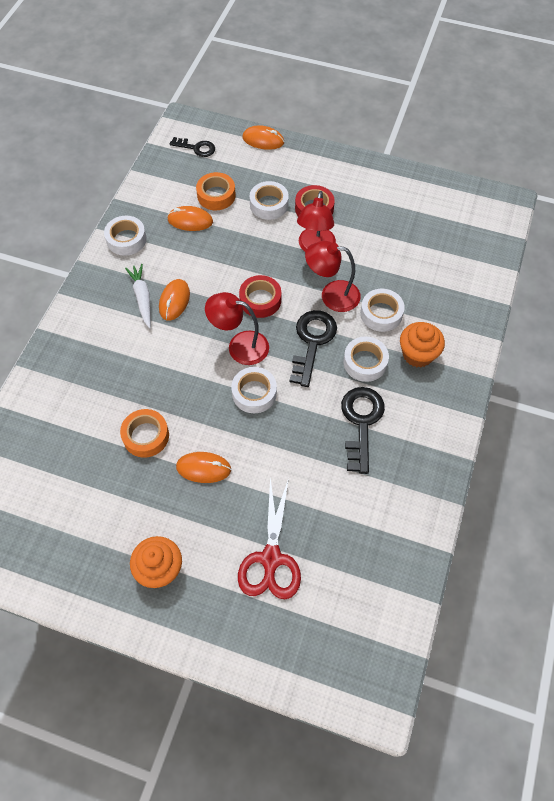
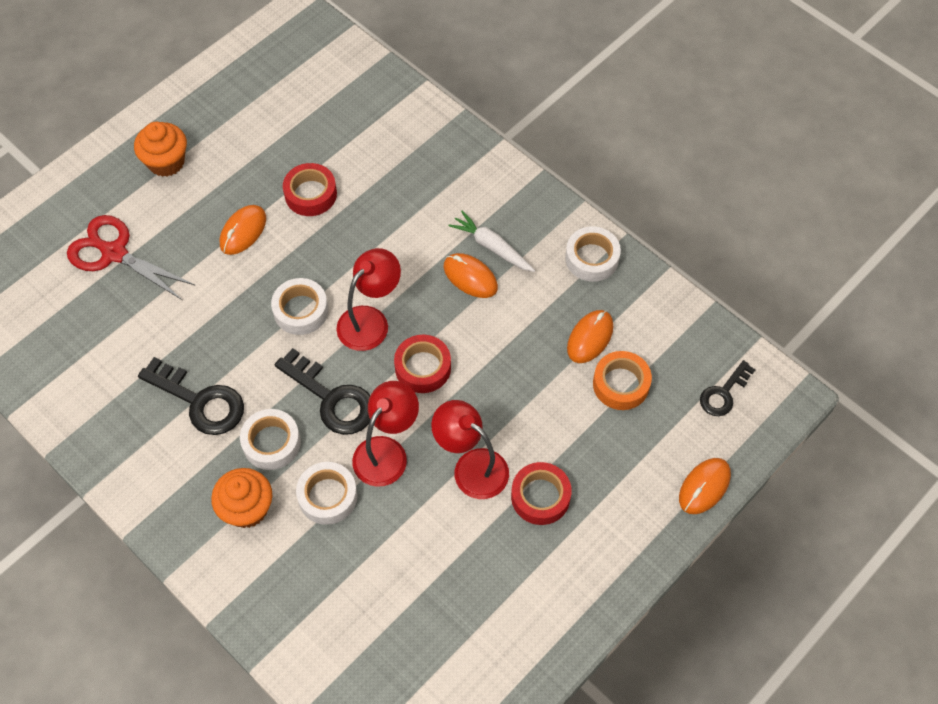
camera: 115 degrees right, 0 degrees up
orange tape [120,409,169,458] -> red tape [283,163,337,216]
white carrot [125,264,151,329] -> white carrot turned 150 degrees counterclockwise [448,211,535,272]
white tape [250,181,289,220] -> none

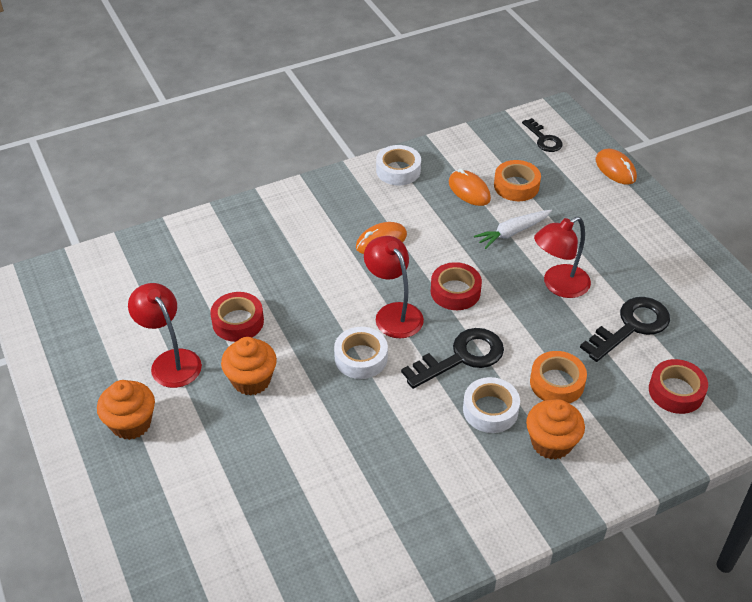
camera: 70 degrees left, 15 degrees down
red scissors [67,215,196,300] -> none
black key [138,357,244,435] -> black key moved to [580,297,670,362]
orange mouse [220,205,266,255] -> orange cupcake [221,337,277,395]
white tape [296,462,357,525] -> orange tape [530,351,587,403]
red lamp [352,381,419,487] -> red lamp moved to [128,283,202,388]
white carrot [448,211,535,272] -> white carrot moved to [474,210,552,249]
red tape [511,462,571,525] -> red tape moved to [649,359,708,414]

